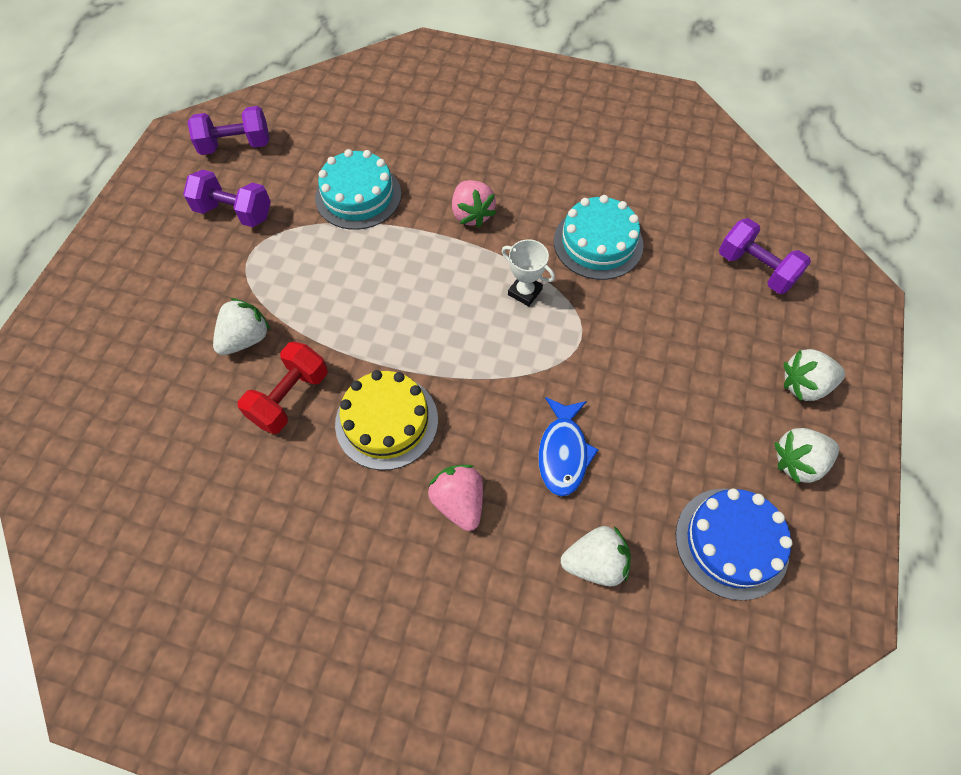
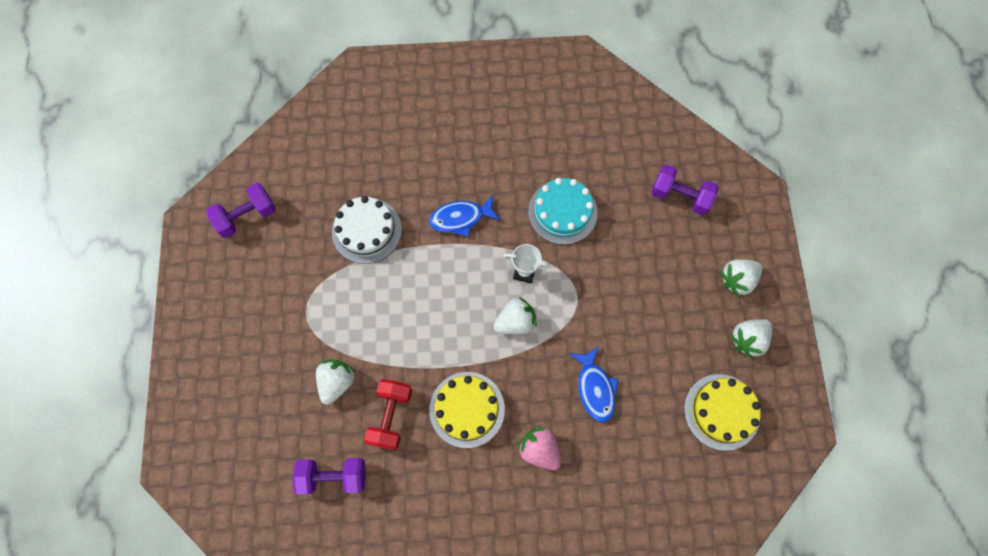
camera: 20 degrees left, 10 degrees up
purple dumbbell [183,170,271,227] -> purple dumbbell moved to [292,458,366,494]
turquoise cake [315,149,401,230] -> white cake [332,196,402,264]
pink strawberry [452,180,496,227] -> blue fish [429,195,500,237]
white strawberry [561,526,631,586] -> white strawberry moved to [493,297,537,334]
blue cake [676,488,793,601] -> yellow cake [684,374,761,451]

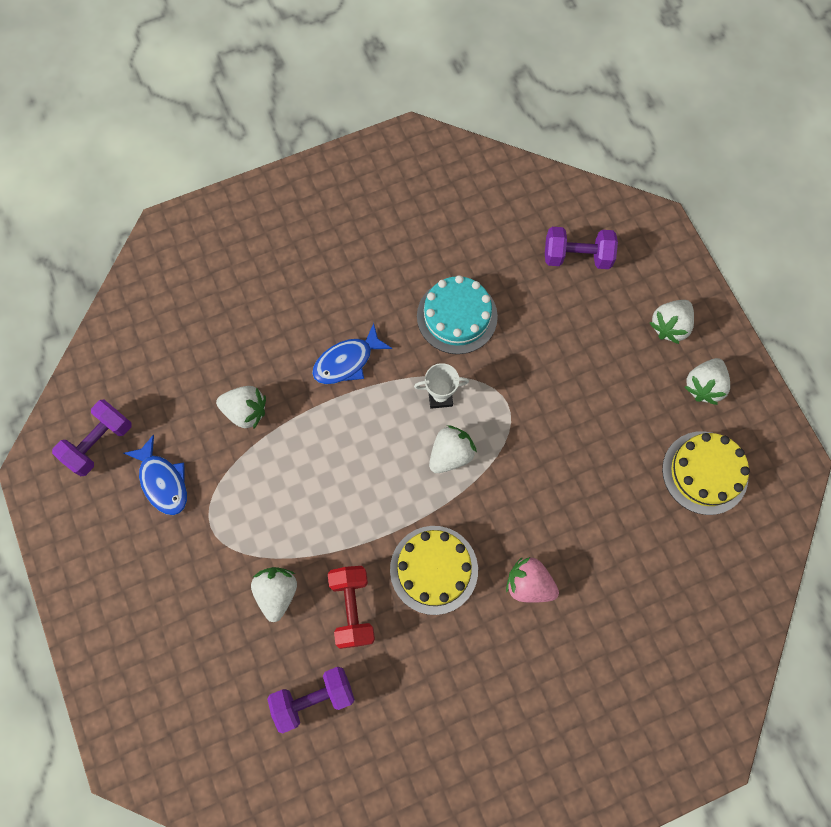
camera: 20 degrees left, 0 degrees up
white cake [332,196,402,264] -> white strawberry [216,386,266,429]
blue fish [570,347,619,422] -> blue fish moved to [124,434,187,515]

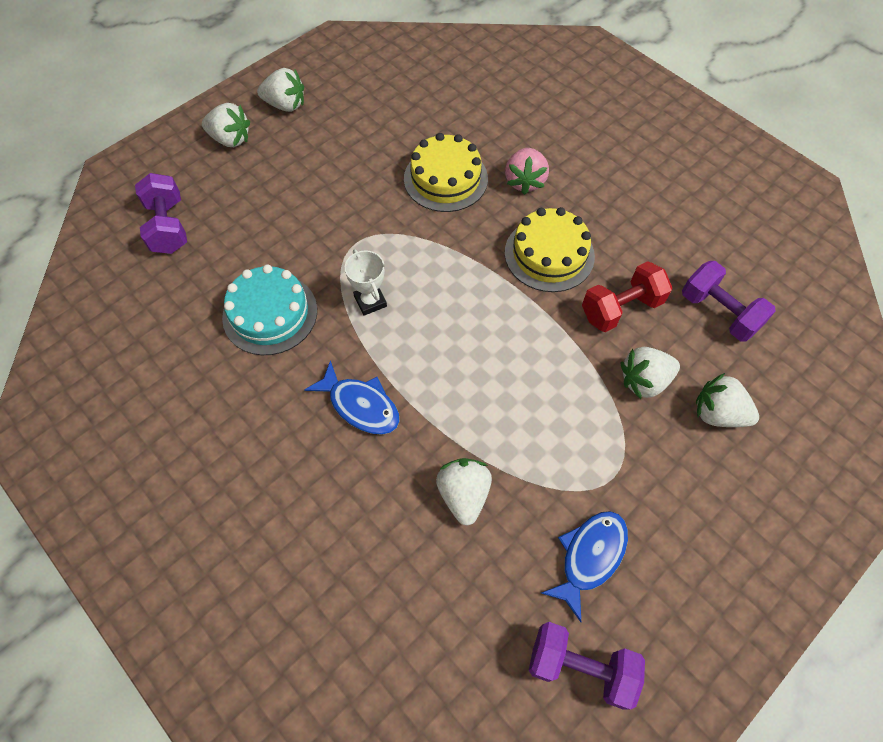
camera: 110 degrees left, 10 degrees down
white strawberry [429,425,477,473] -> white strawberry moved to [696,373,759,427]
yellow cake [662,431,750,515] -> yellow cake moved to [404,133,488,212]

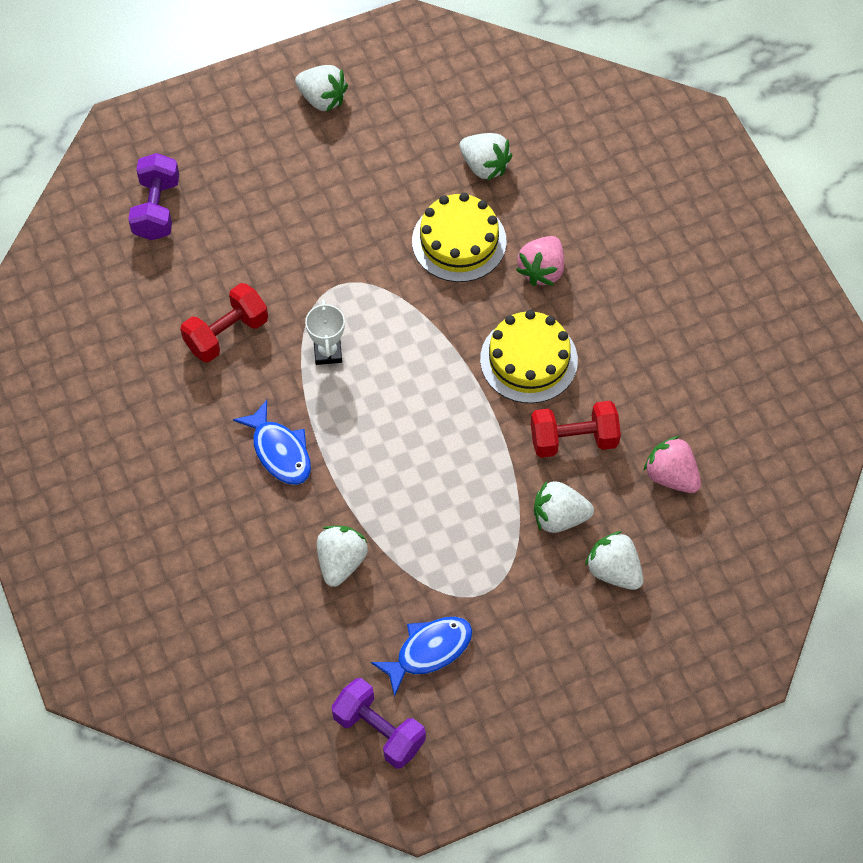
camera: 20 degrees right, 0 degrees up
white strawberry [202,103,250,147] -> white strawberry moved to [459,133,512,181]
turquoise cake [222,264,317,355] -> red dumbbell [180,283,268,362]
purple dumbbell [682,261,776,342] -> pink strawberry [644,436,701,493]

